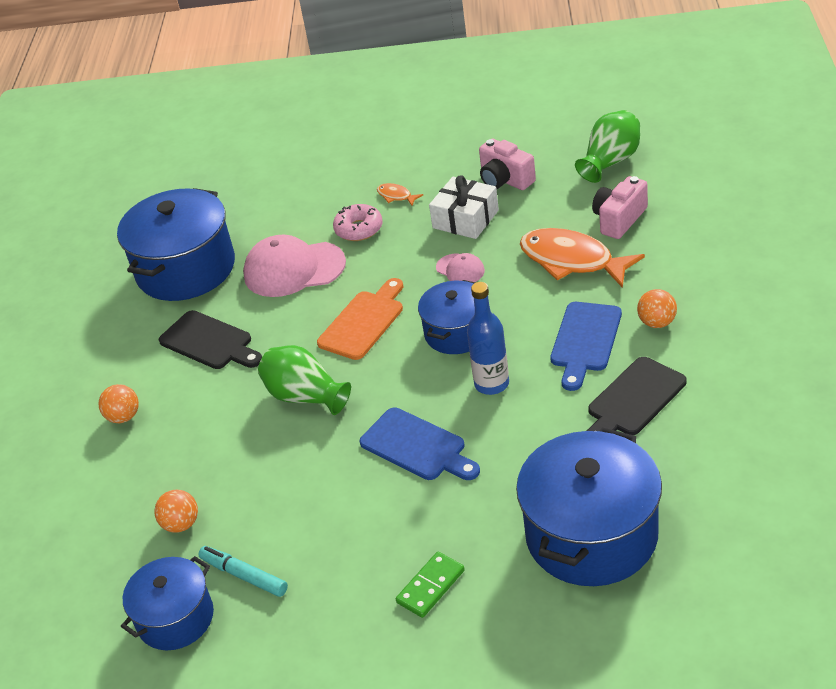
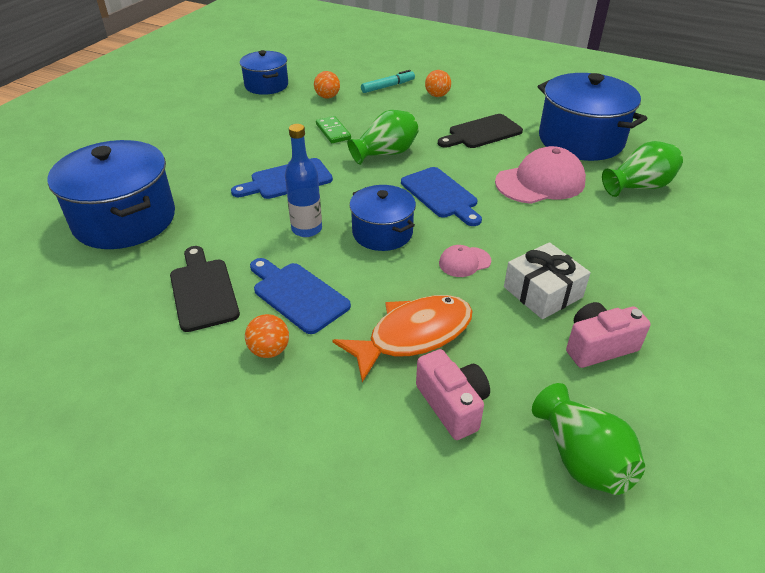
camera: 110 degrees right, 0 degrees up
turquoise marker [198,546,288,597] -> turquoise marker moved to [361,70,415,93]
pink cap [243,235,346,297] -> pink cap turned 45 degrees clockwise [495,146,586,204]
orange cutting board [317,278,403,360] -> blue cutting board [401,167,482,226]
pink donut [333,204,383,241] -> none
orange fish [377,183,423,206] -> none
green domino [396,552,465,618] -> green domino moved to [316,116,351,143]
none -> green vase [602,141,683,197]

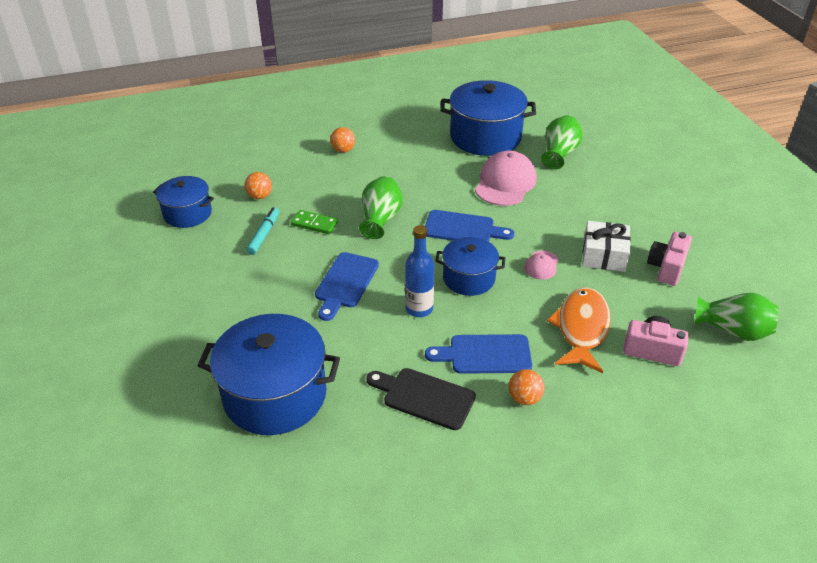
camera: 45 degrees left, 0 degrees up
turquoise marker [361,70,415,93] -> turquoise marker moved to [246,207,279,255]
black cutting board [438,114,523,148] -> none

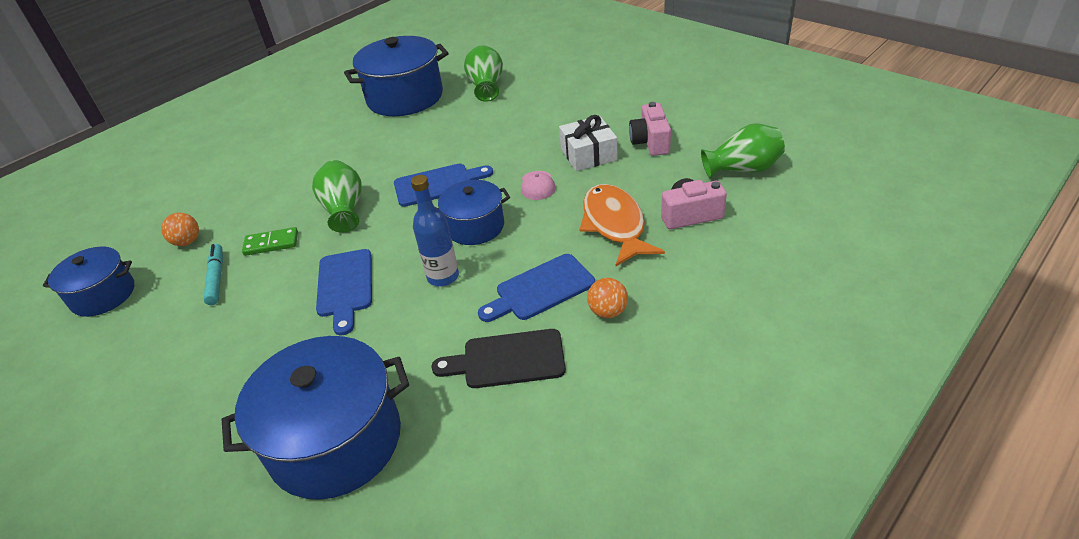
camera: 25 degrees left, 0 degrees up
orange ball [330,127,355,153] -> none
pink cap [475,151,537,206] -> none

